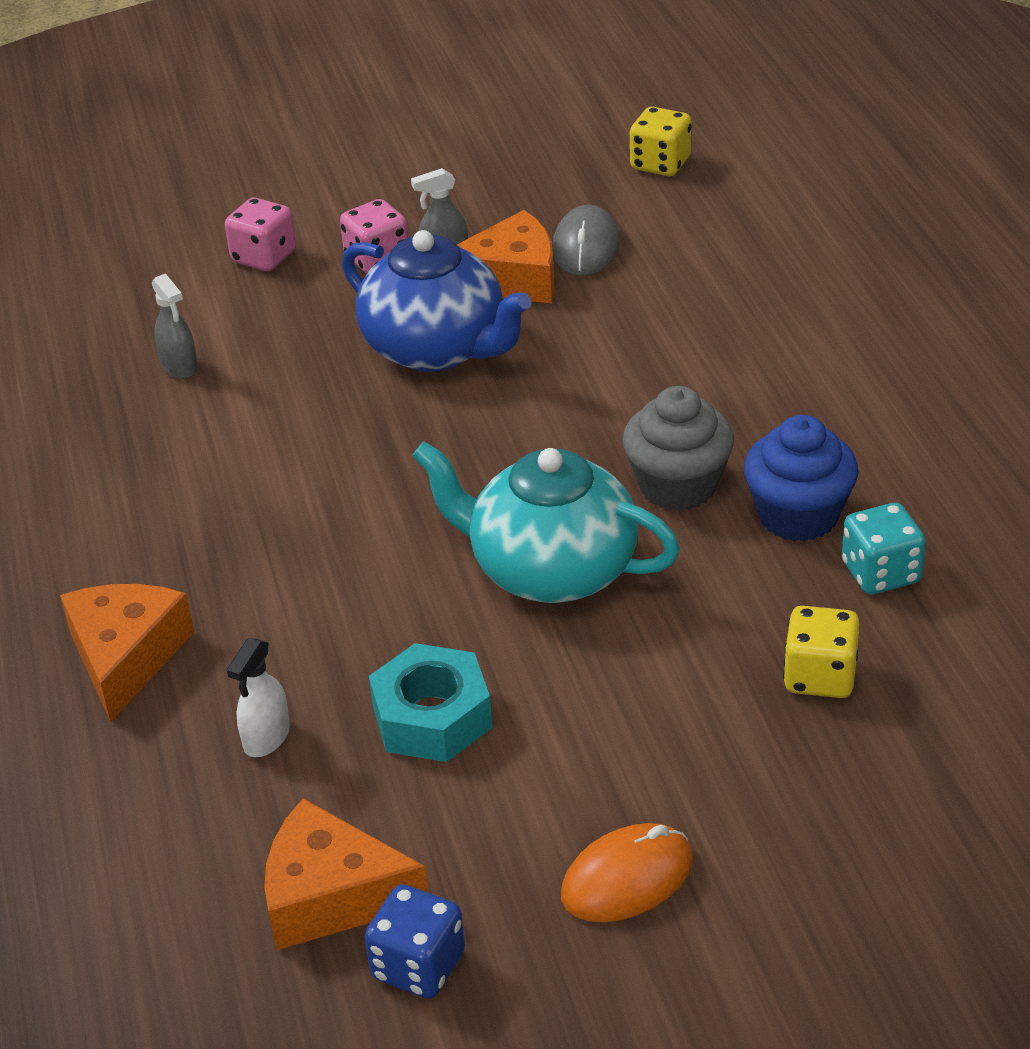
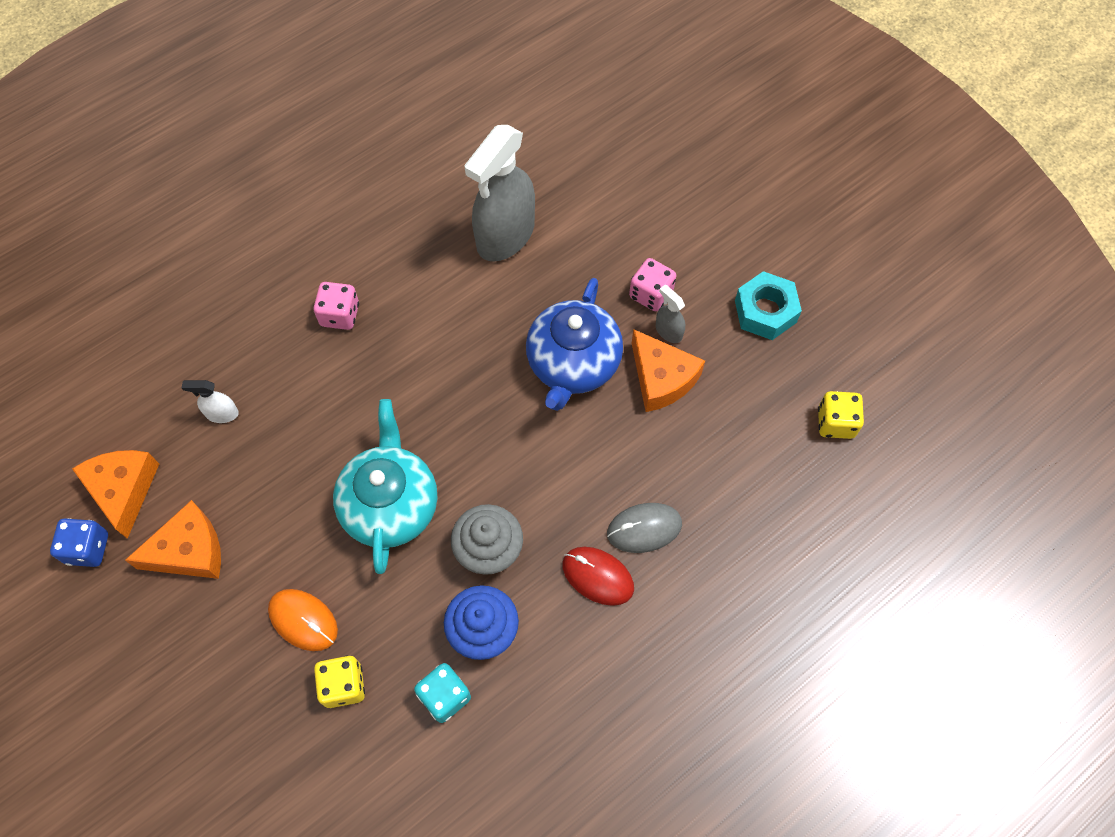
camera: 65 degrees right, 25 degrees up
orange cheese [60,584,194,722] -> orange cheese moved to [125,500,221,579]
grey spray bottle [152,273,198,379] -> grey spray bottle [464,125,535,262], size x2.36
pink dice [225,197,296,271] -> pink dice moved to [313,282,359,330]
turquoise nut [369,643,493,762] -> turquoise nut moved to [735,271,802,340]
grey mouse [552,205,619,276] -> grey mouse moved to [607,503,682,553]
orange mouse [561,823,693,922] -> orange mouse moved to [268,589,338,651]
none -> red mouse [562,547,634,606]

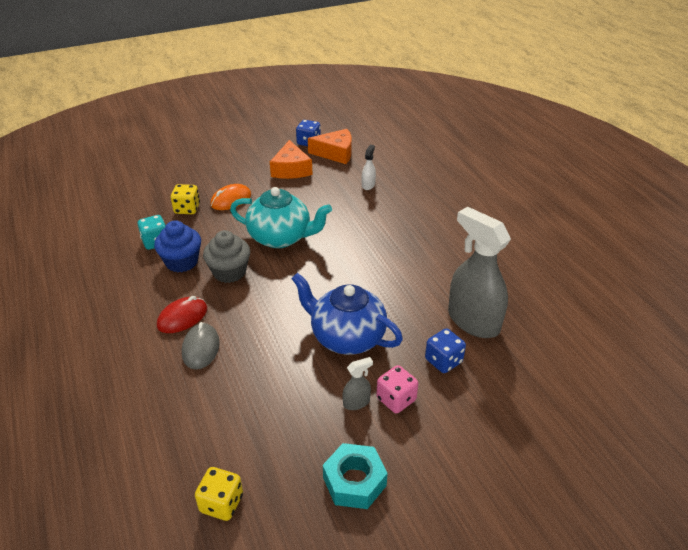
camera: 105 degrees right, 25 degrees down
pink dice [313,282,359,330] -> none
orange cheese [632,329,705,412] -> none
none -> blue dice [425,328,466,373]

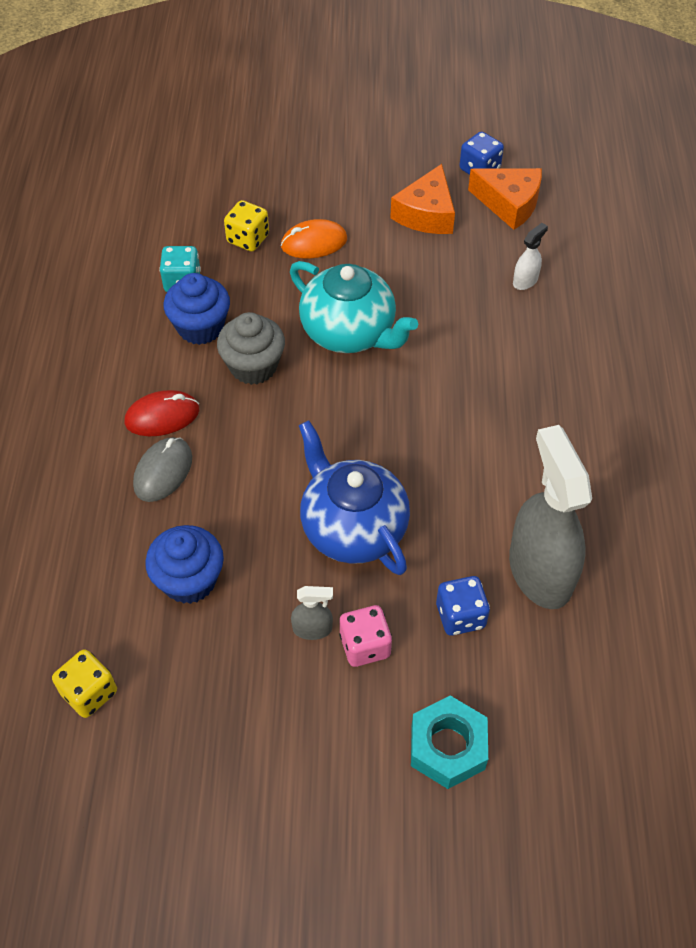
camera: 25 degrees right, 15 degrees up
turquoise nut [323,443,388,509] -> turquoise nut moved to [411,696,488,789]
none -> blue cupcake [145,525,224,604]

